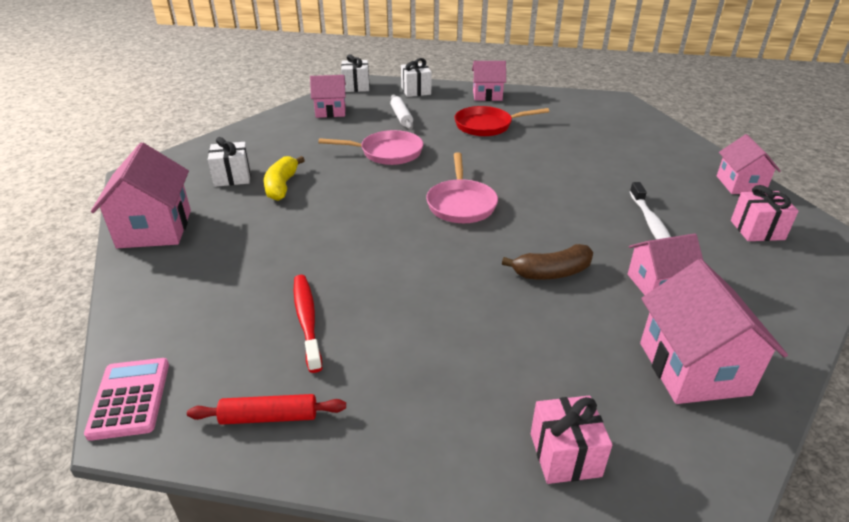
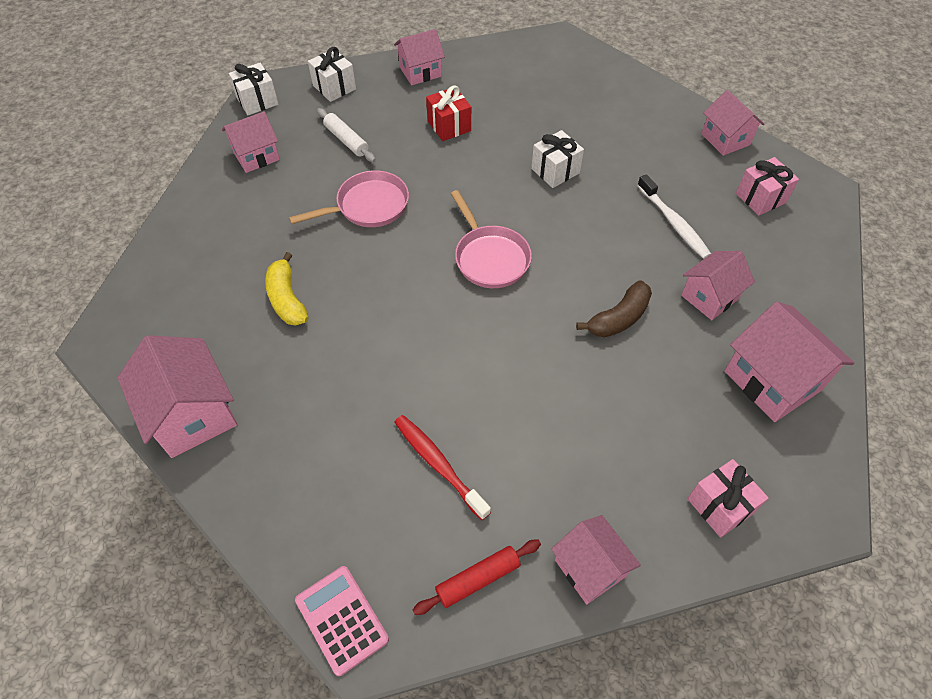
camera: 25 degrees left, 20 degrees up
white gift [208,137,251,187] -> white gift moved to [531,130,584,188]
red pan [454,106,549,137] -> red gift [426,85,471,141]
none -> pink house [551,515,641,604]

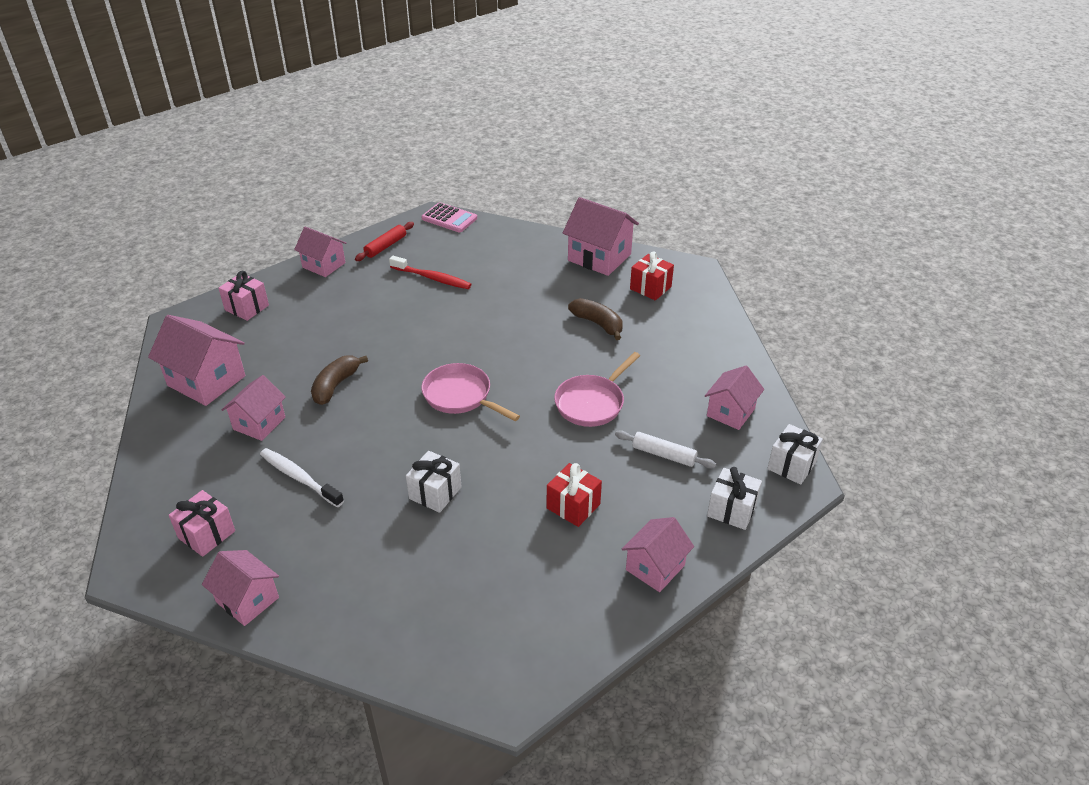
camera: 155 degrees right, 15 degrees down
yellow banana [265,252,308,326] -> brown banana [568,298,623,340]
none -> red gift [630,252,674,300]

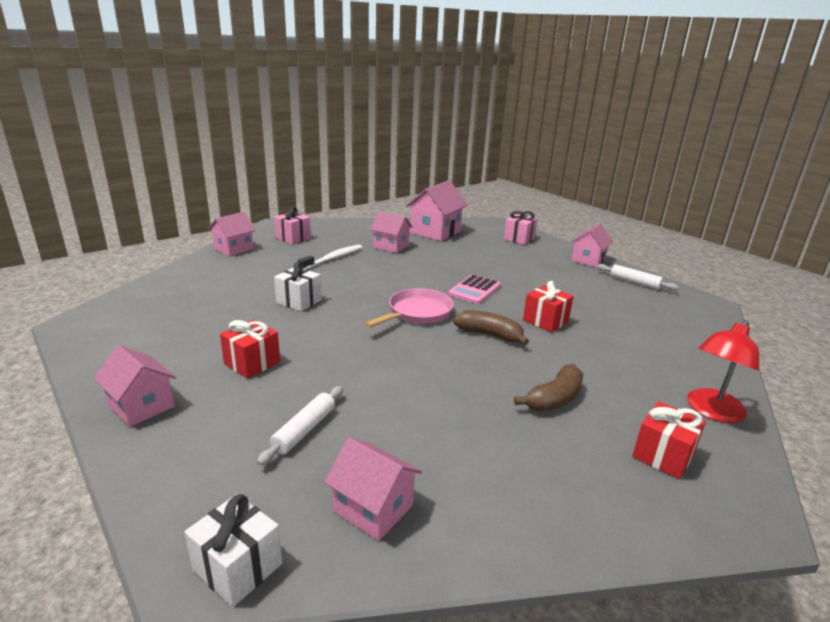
camera: 90 degrees right, 15 degrees down
brown banana [311,355,368,405] -> brown banana moved to [453,310,529,345]
red rolling pin [355,222,414,261] -> white rolling pin [597,264,679,291]
red toothbrush [389,256,471,289] -> none
pink calculator [421,202,477,232] -> pink calculator moved to [448,275,501,304]
pink pan [554,352,640,427] -> none
pink house [563,197,639,276] -> red lamp [687,320,759,423]
white gift [707,467,762,530] -> none
none -> red gift [523,281,574,333]

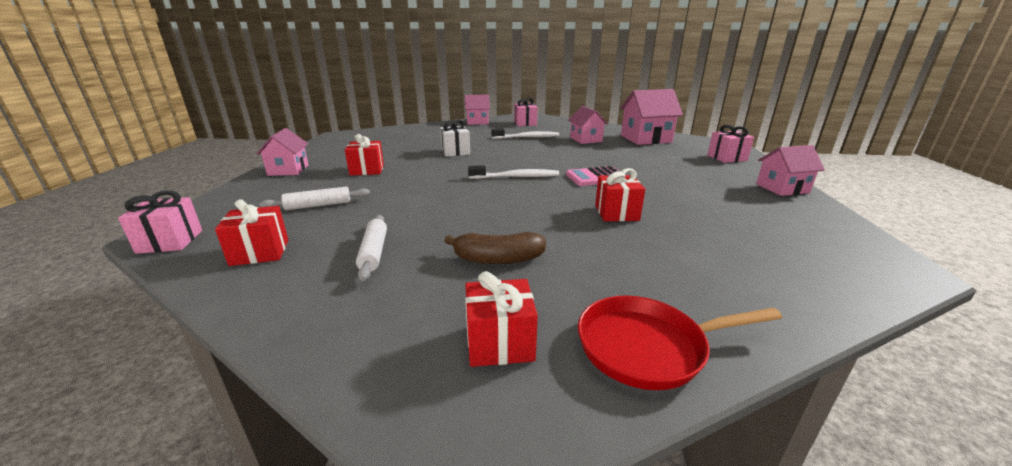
camera: 45 degrees right, 0 degrees up
white gift [184,494,282,607] -> pink gift [118,191,202,254]
pink house [324,437,422,541] -> red gift [215,199,288,266]
pink pan [365,288,454,328] -> white toothbrush [468,165,559,179]
brown banana [453,310,529,345] -> none
white rolling pin [597,264,679,291] -> white rolling pin moved to [356,215,387,281]
red lamp [687,320,759,423] -> red pan [578,296,782,390]

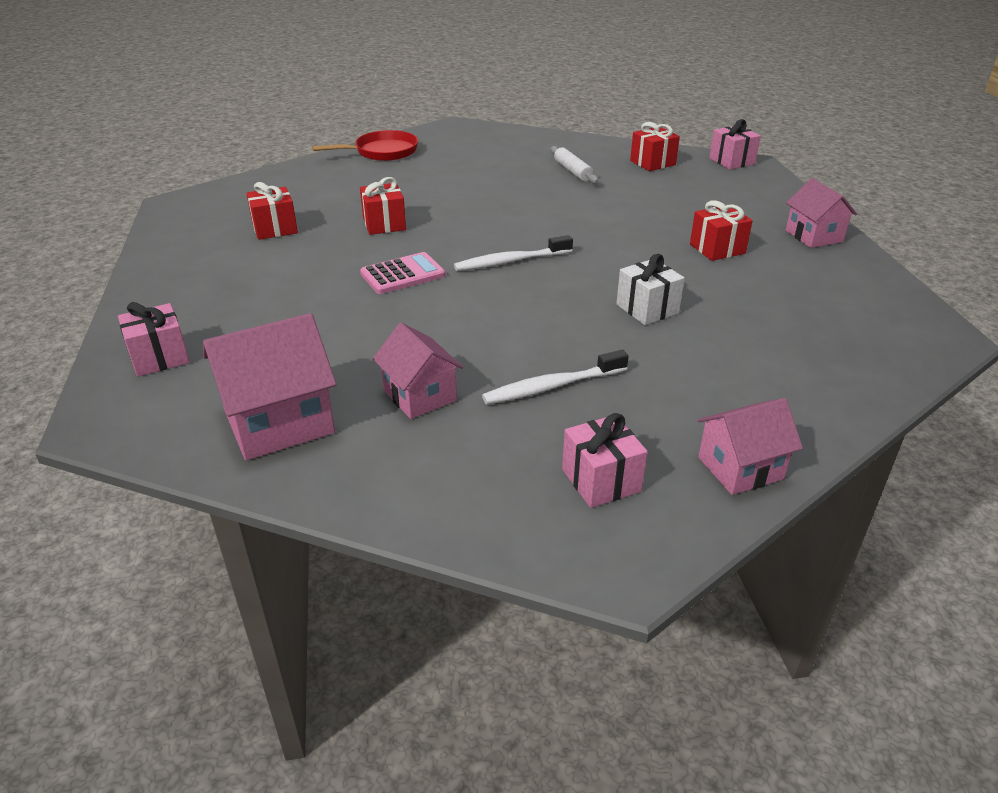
camera: 165 degrees right, 10 degrees up
white rolling pin [260,187,370,210] -> none
brown banana [444,232,546,264] -> none
red gift [465,271,538,367] -> red gift moved to [246,182,298,240]
pink house [756,145,825,196] -> none

